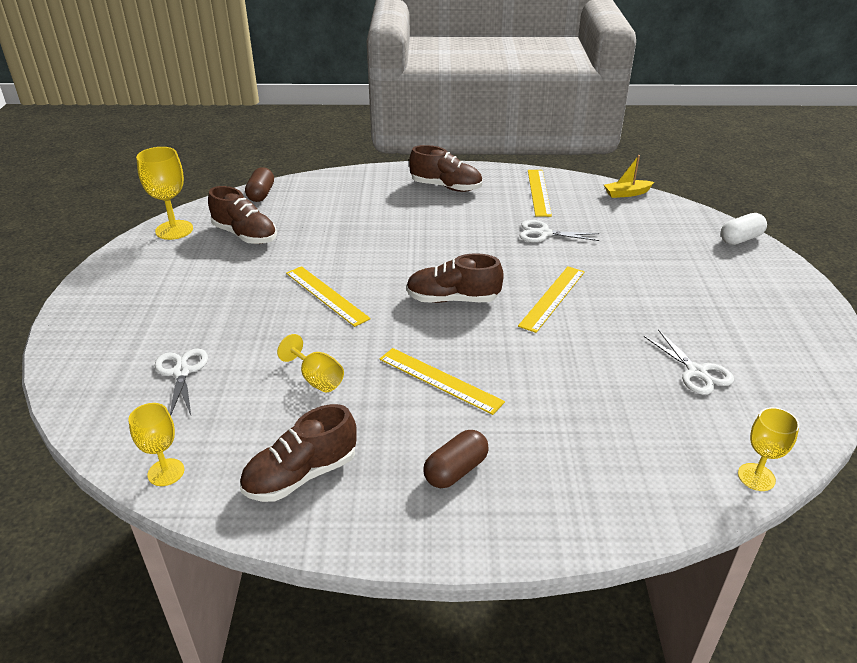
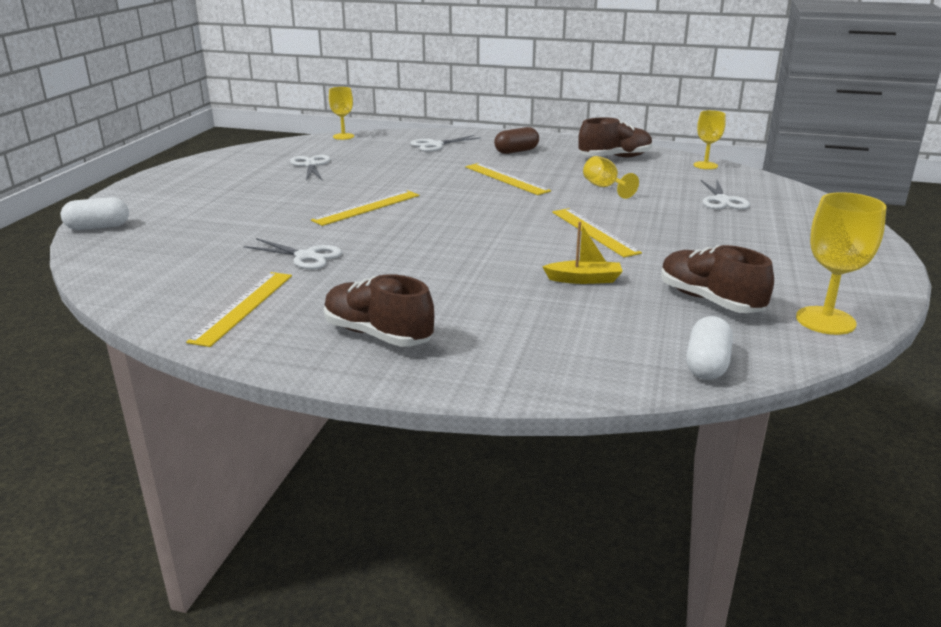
camera: 165 degrees left, 10 degrees down
brown capsule [245,167,274,202] -> white capsule [686,316,733,380]
brown shoe [406,253,504,303] -> none
yellow boat [604,155,654,198] -> yellow boat moved to [542,222,623,284]
none -> white scissors [411,135,481,152]

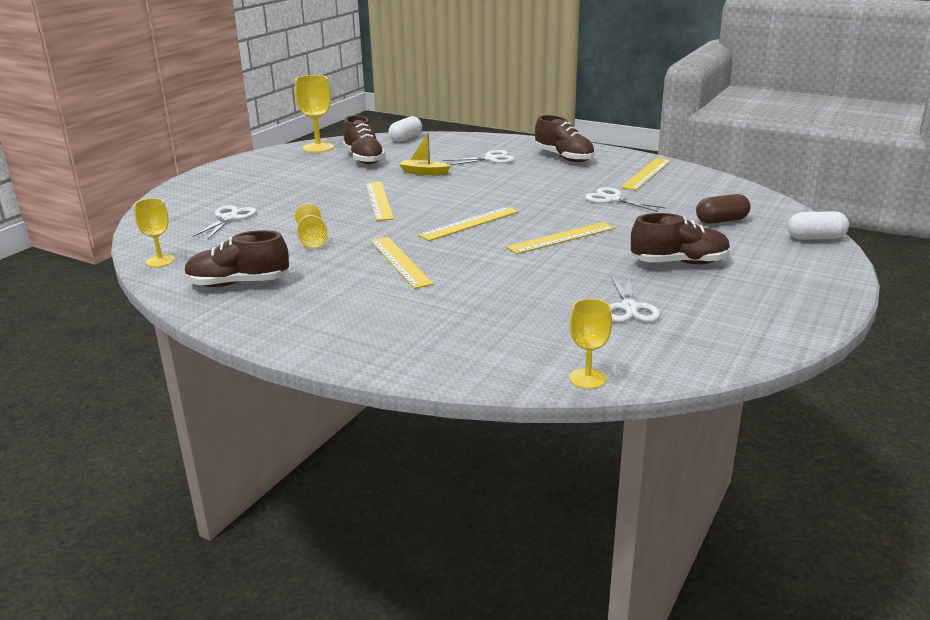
camera: 165 degrees left, 0 degrees up
white scissors [411,135,481,152] -> white scissors moved to [443,150,515,165]
brown capsule [494,127,539,154] -> brown capsule moved to [696,194,750,224]
none -> yellow ruler [418,207,519,241]
none -> brown shoe [631,213,731,264]

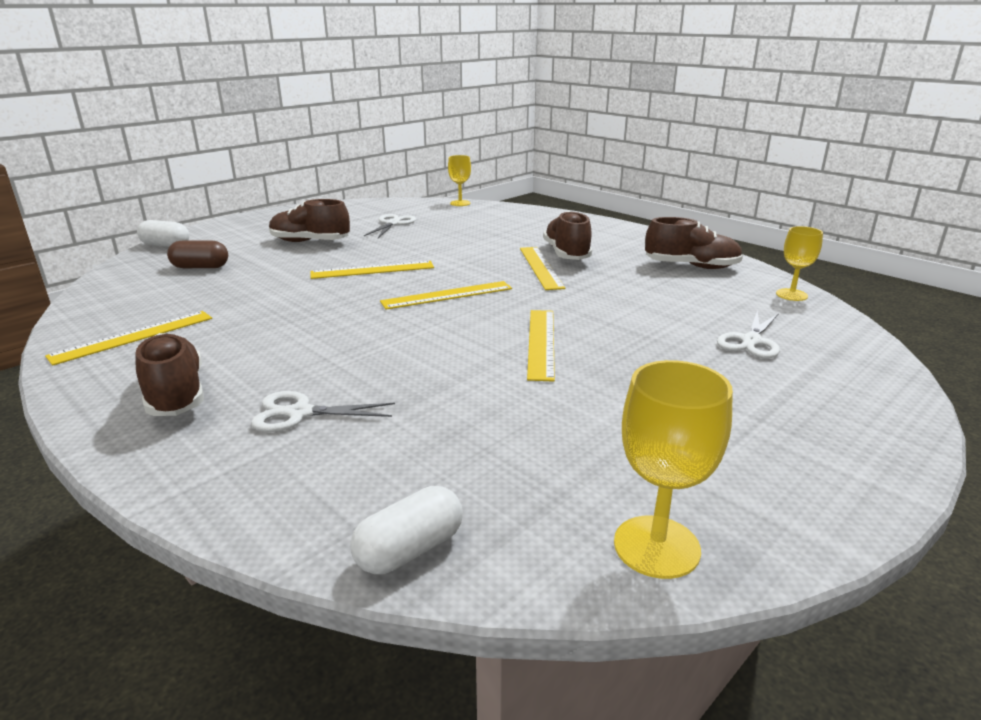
camera: 165 degrees left, 0 degrees up
yellow goblet [295,204,327,248] -> none
brown shoe [343,115,385,164] -> brown shoe moved to [543,211,592,260]
yellow boat [399,133,451,175] -> none
white scissors [585,187,666,212] -> none

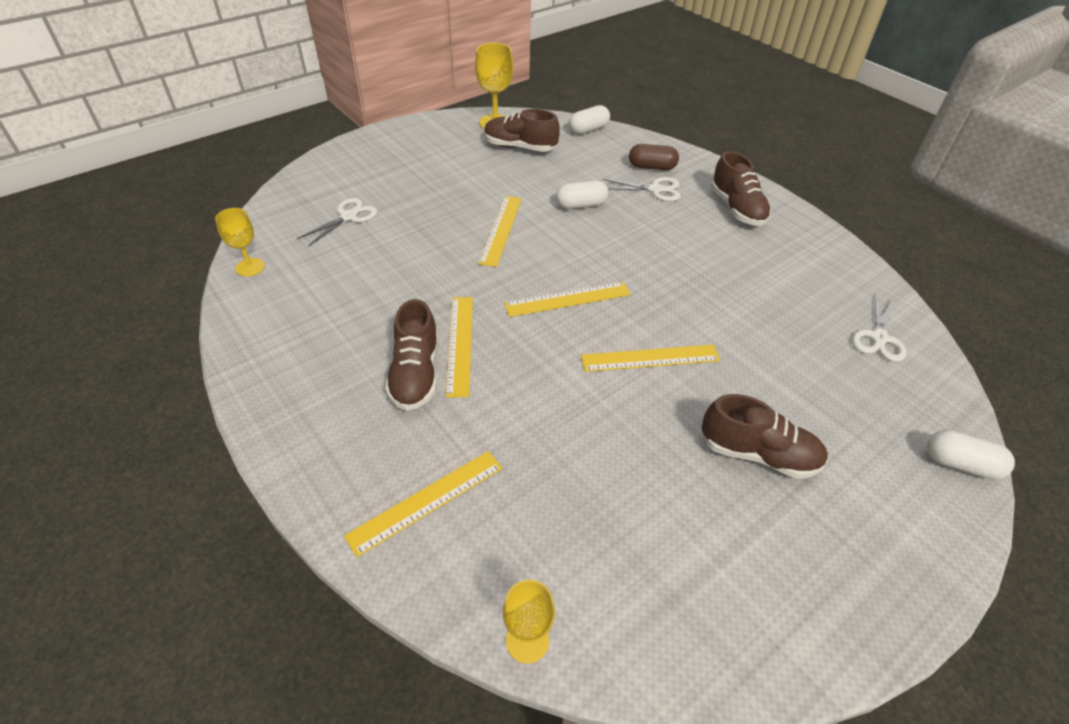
camera: 175 degrees left, 20 degrees up
yellow ruler [45,311,212,366] -> yellow ruler moved to [344,451,503,557]
brown capsule [167,241,228,268] -> brown capsule moved to [629,144,679,170]
white scissors [364,214,416,238] -> white scissors moved to [852,294,906,362]
brown shoe [645,217,743,269] -> brown shoe moved to [484,109,560,152]
none -> white capsule [556,180,609,209]

